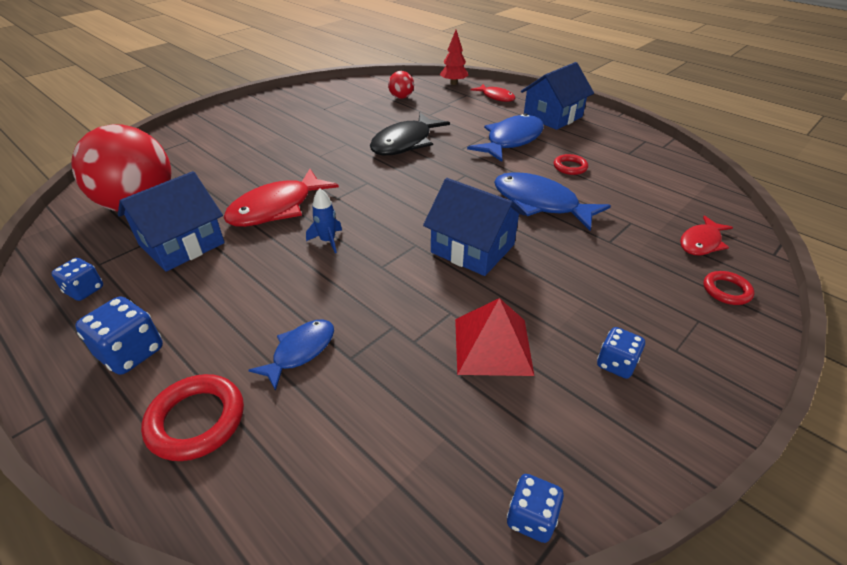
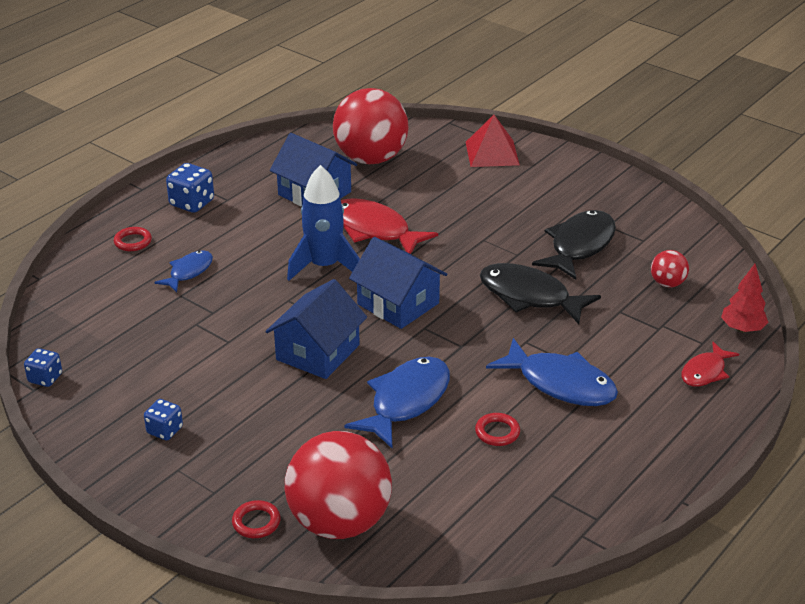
camera: 85 degrees right, 5 degrees down
blue dice [51,258,103,301] -> none
red ring [141,374,244,461] -> red ring [114,227,152,251], size x0.61
blue fish [248,319,334,391] -> blue fish turned 90 degrees counterclockwise [154,250,213,292]
blue rocket [306,188,342,253] -> blue rocket [287,165,360,281], size x2.05
red pyramid [455,298,534,376] -> red pyramid moved to [466,115,520,167]
blue house [521,62,594,130] -> blue house moved to [349,237,447,329]
red fish [680,215,733,255] -> red ball [285,431,392,539]
none -> black fish [532,210,616,280]

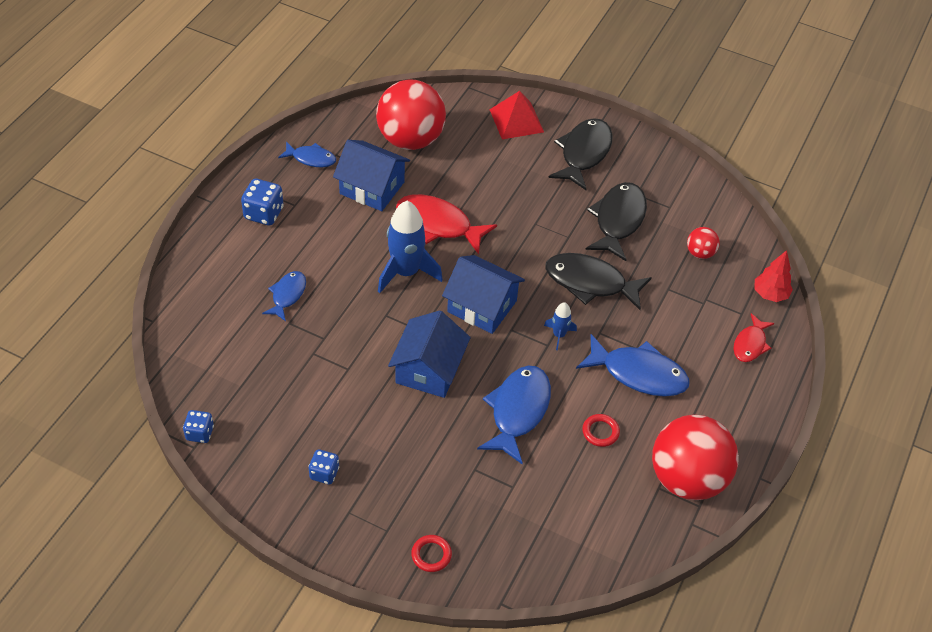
camera: 15 degrees left, 15 degrees up
red ring [114,227,152,251] -> none
red ball [285,431,392,539] -> red ball moved to [652,415,739,500]
none -> blue fish [278,142,336,167]
none -> blue rocket [544,302,577,350]
none -> black fish [548,118,613,190]

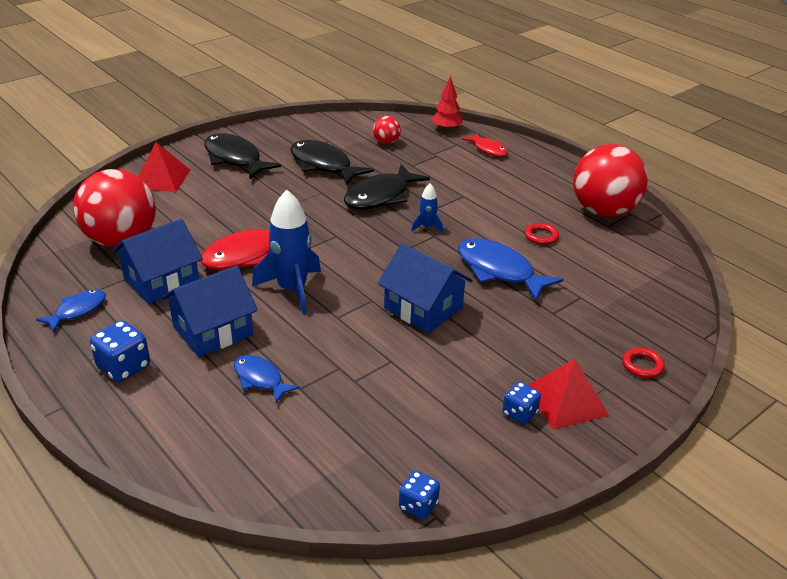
camera: 65 degrees left, 15 degrees down
blue house [442,255,525,334] -> blue house moved to [162,266,258,357]
blue fish [576,334,689,397] -> none
none -> red pyramid [528,359,609,429]

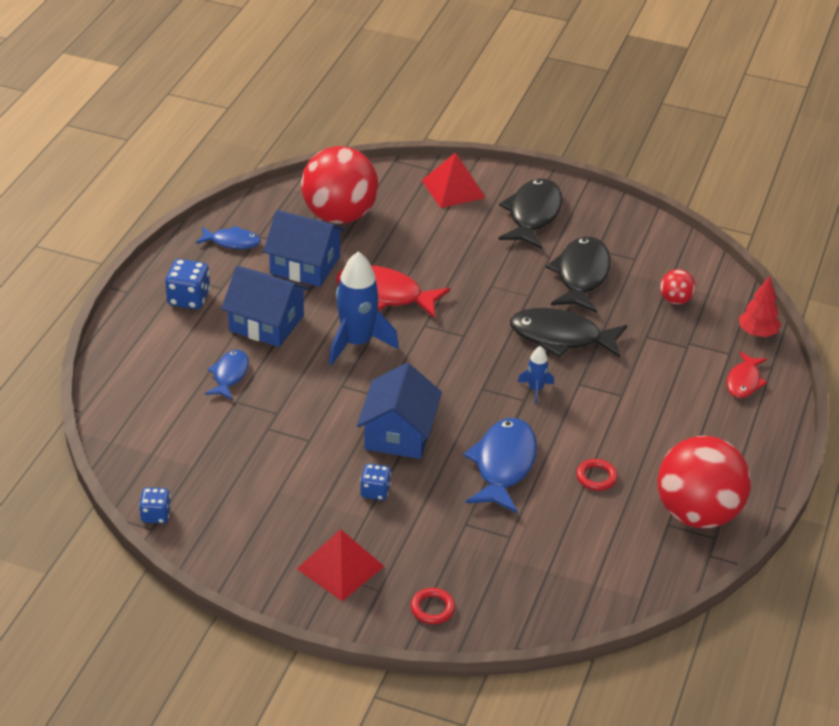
camera: 60 degrees right, 5 degrees up
blue dice [502,382,541,424] -> blue dice moved to [360,464,391,500]

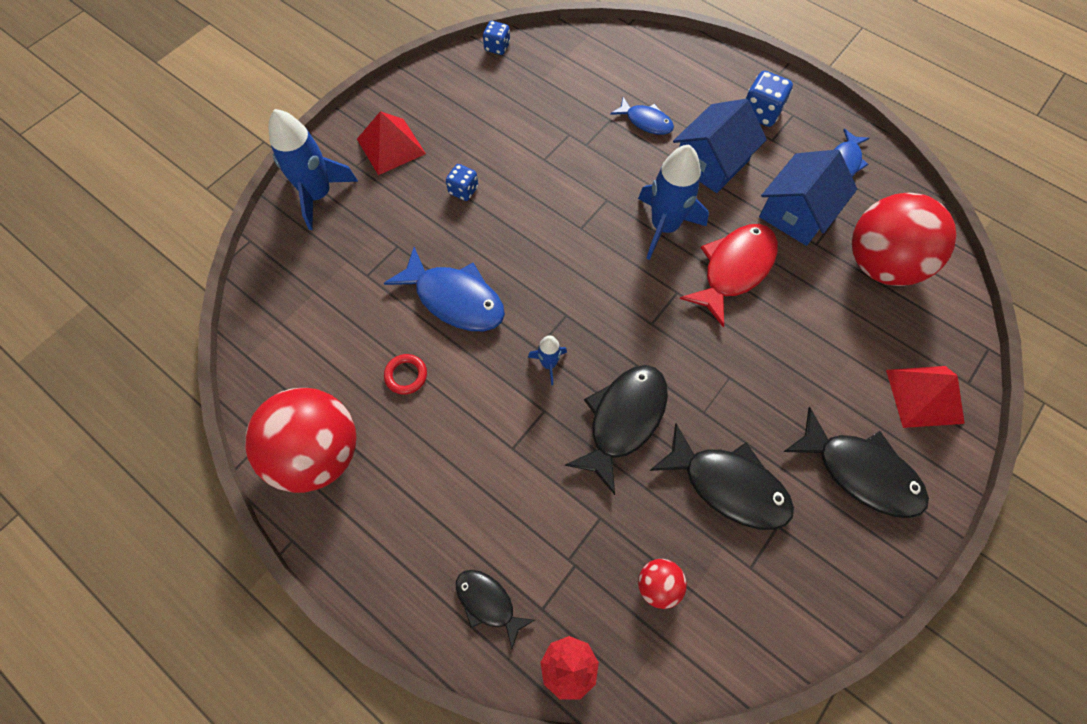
camera: 110 degrees right, 25 degrees up
blue house [357,363,442,459] -> none
red ring [411,588,455,624] -> blue rocket [269,109,358,230]
red fish [726,351,767,398] -> black fish [456,570,535,649]

